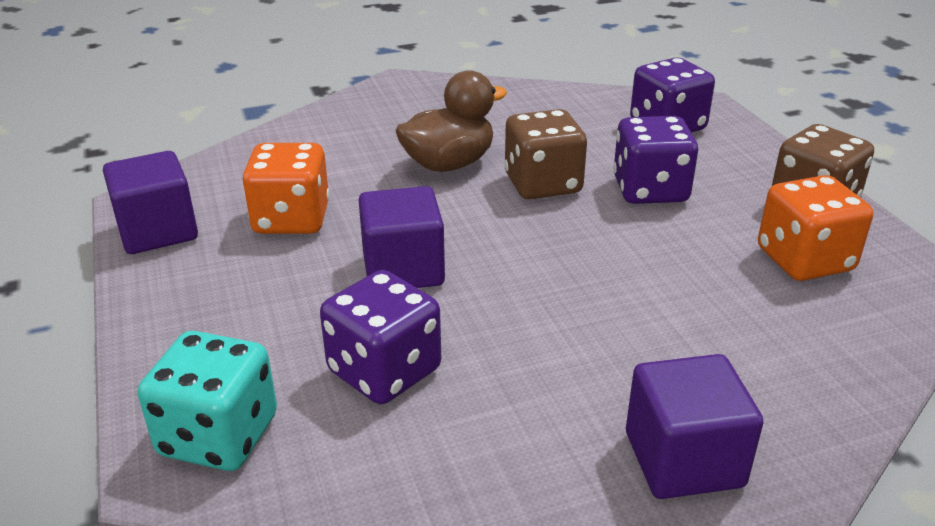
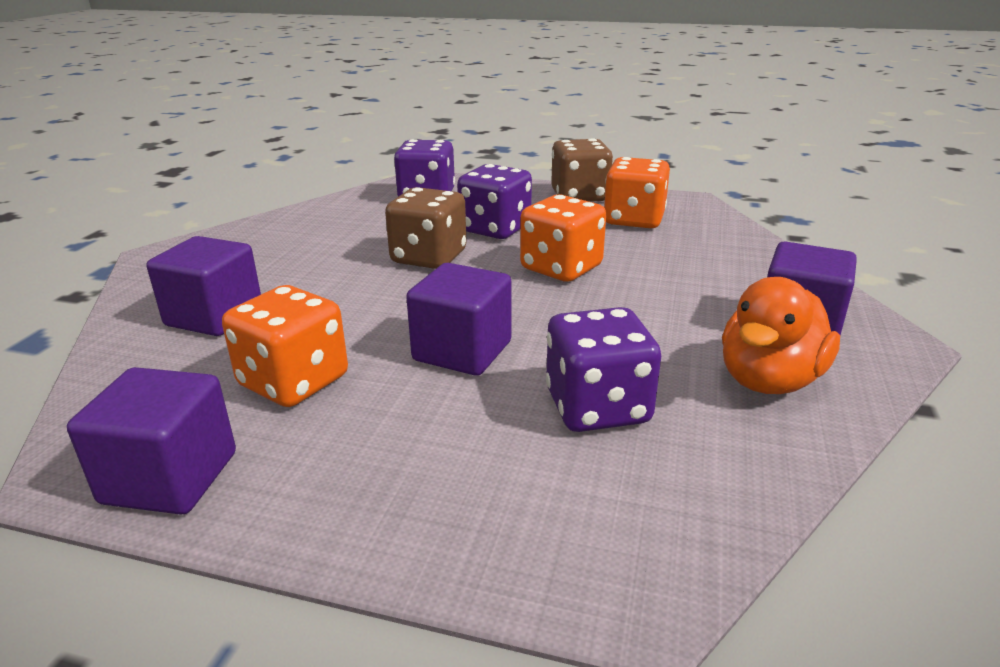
camera: 55 degrees left, 5 degrees down
turquoise dice [138,331,277,471] -> none
brown duck [396,70,507,172] -> none
none -> purple cube [146,236,261,336]
none -> orange dice [520,195,606,282]
none -> orange duck [722,277,840,394]

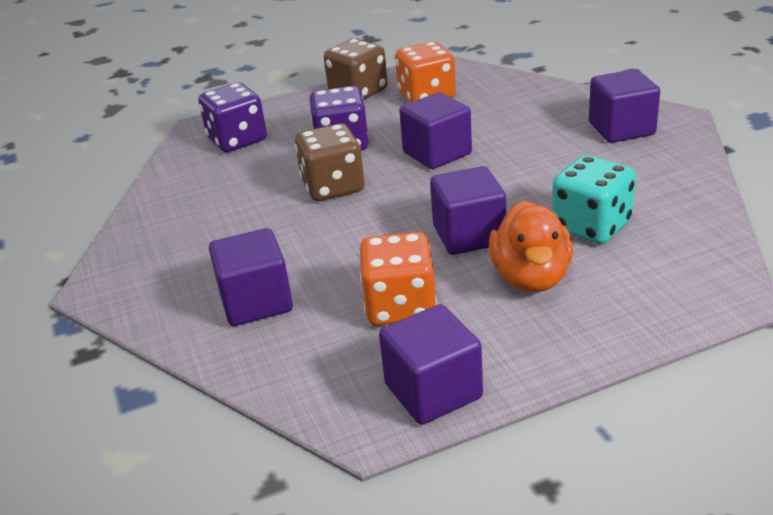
camera: 35 degrees left, 5 degrees up
orange dice [520,195,606,282] -> purple cube [399,92,472,169]
purple dice [546,307,661,432] -> turquoise dice [552,155,636,244]
orange duck [722,277,840,394] -> orange duck moved to [489,200,573,292]

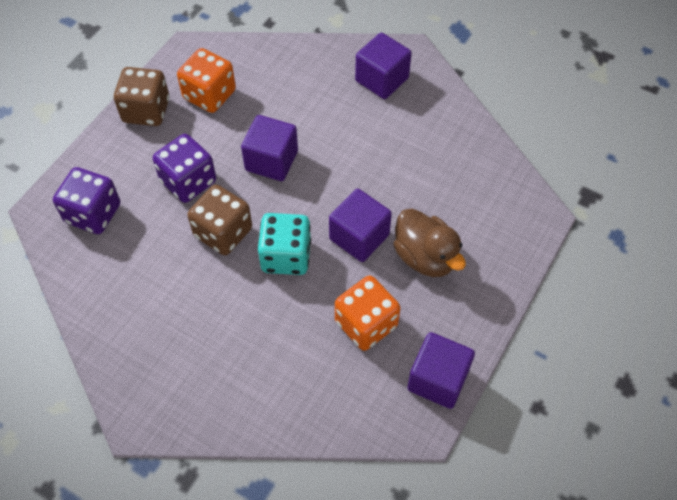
camera: 40 degrees left, 25 degrees up
purple cube [209,228,293,326] -> none
orange duck [489,200,573,292] -> brown duck [393,208,466,277]
turquoise dice [552,155,636,244] -> turquoise dice moved to [258,213,311,275]

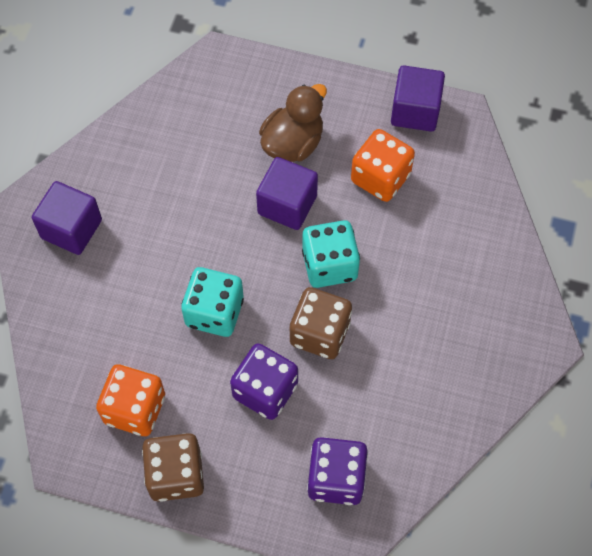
camera: 105 degrees left, 5 degrees up
purple cube [241,115,298,181] -> turquoise dice [181,267,244,337]

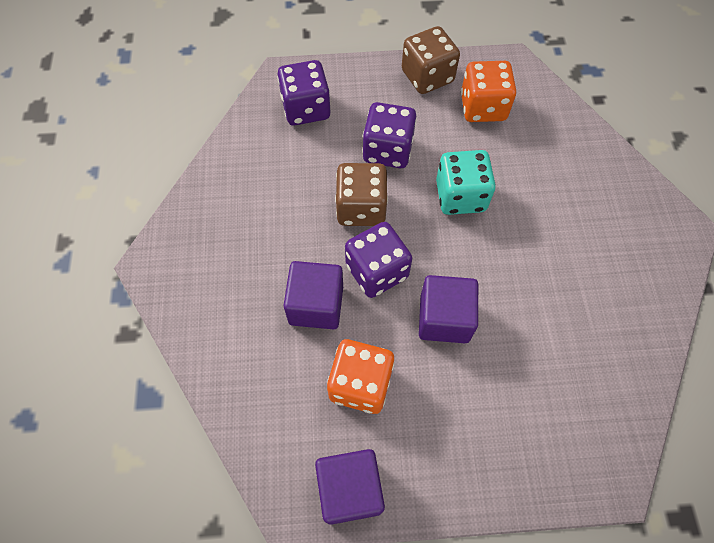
camera: 160 degrees right, 0 degrees up
purple cube [32,181,102,255] -> purple cube moved to [283,261,343,330]
brown duck [259,84,327,162] -> none
turquoise dice [302,220,360,288] -> purple dice [345,222,412,298]

